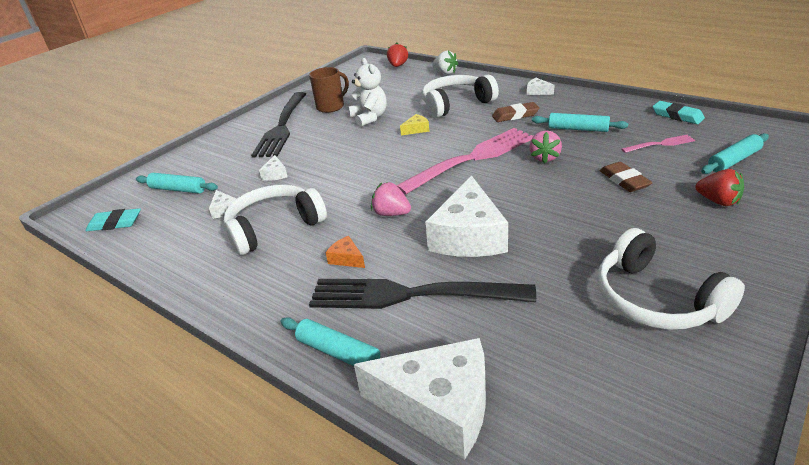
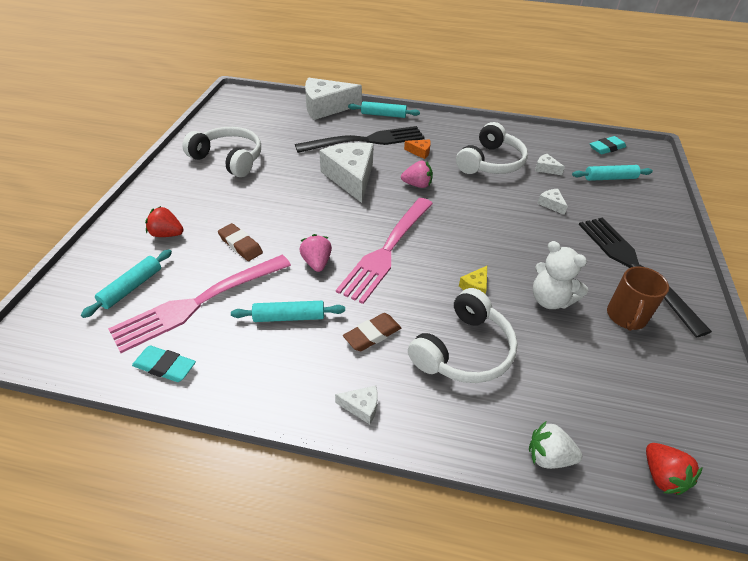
camera: 150 degrees right, 10 degrees up
pink fork [621,135,695,153] -> pink fork [108,255,291,353], size x2.24

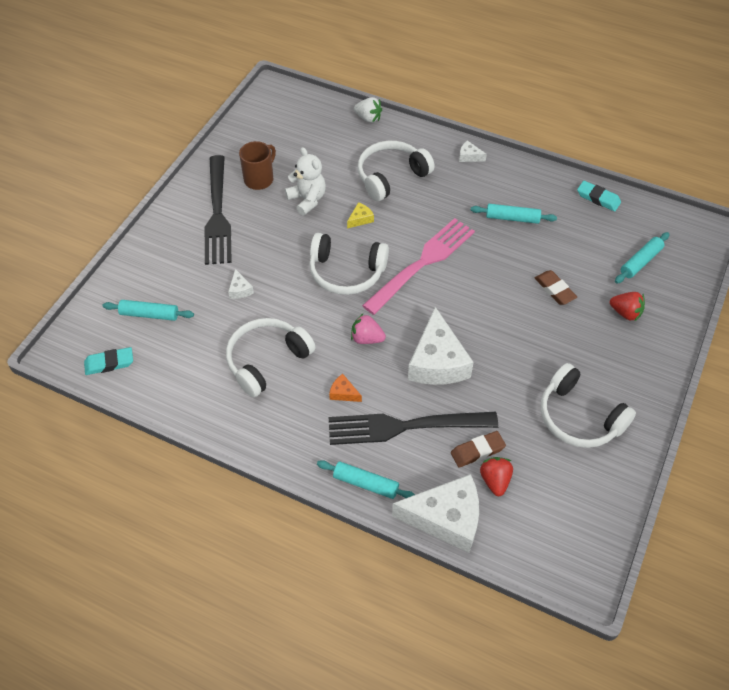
camera: 165 degrees left, 10 degrees up
pink fork [108,255,291,353] -> none
pink strawberry [299,234,332,272] -> none
brown eraser [343,313,401,351] -> brown eraser moved to [451,431,506,468]
white cheese [535,154,565,175] -> none
red strawberry [646,443,703,495] -> red strawberry moved to [480,457,513,496]
none -> white headphones [309,233,389,295]

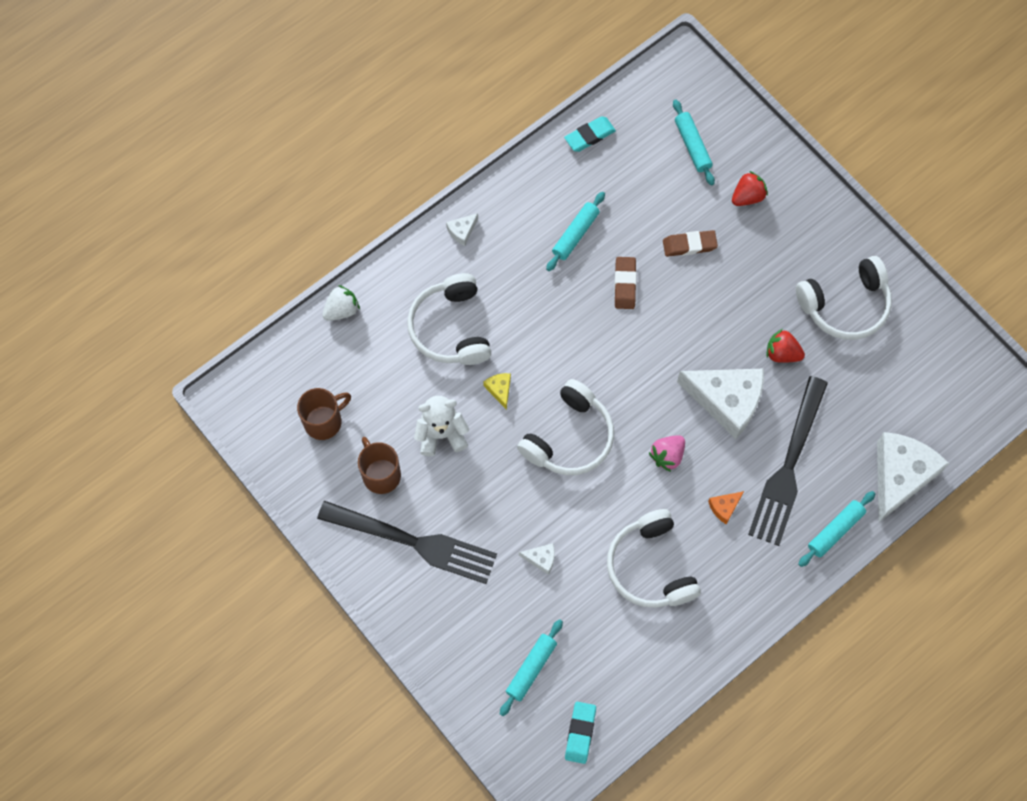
camera: 65 degrees left, 15 degrees up
pink fork [362,218,475,315] -> none
brown eraser [451,431,506,468] -> brown eraser moved to [614,257,637,309]
red strawberry [480,457,513,496] -> red strawberry moved to [766,329,805,363]
none -> brown mug [297,388,351,440]

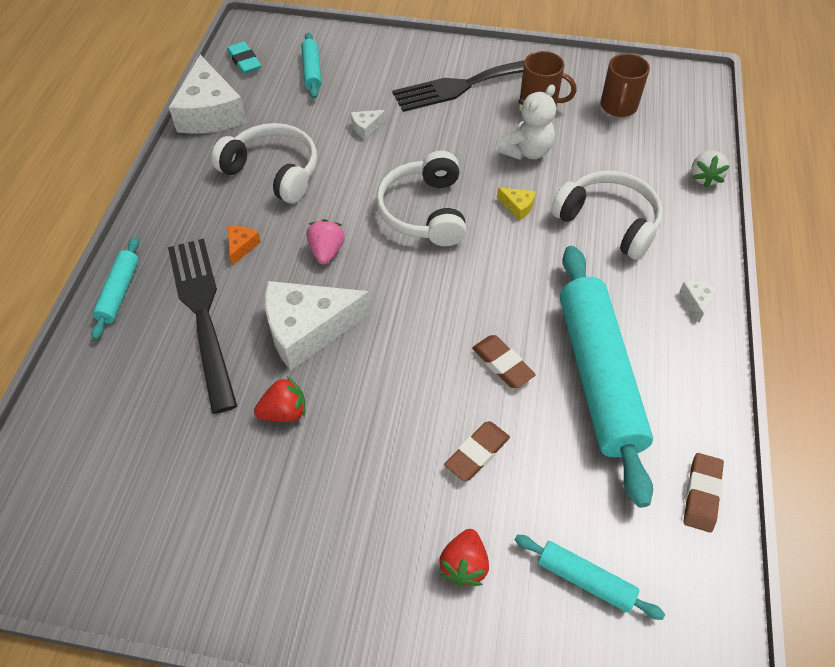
camera: 140 degrees right, 15 degrees down
turquoise rolling pin [546,192,605,271] -> turquoise rolling pin [560,246,653,508], size x2.18
turquoise eraser [564,116,616,152] -> brown eraser [684,453,724,532]
white headphones [796,256,892,340] -> none
white cheese [877,432,949,522] -> white cheese moved to [169,55,247,134]

